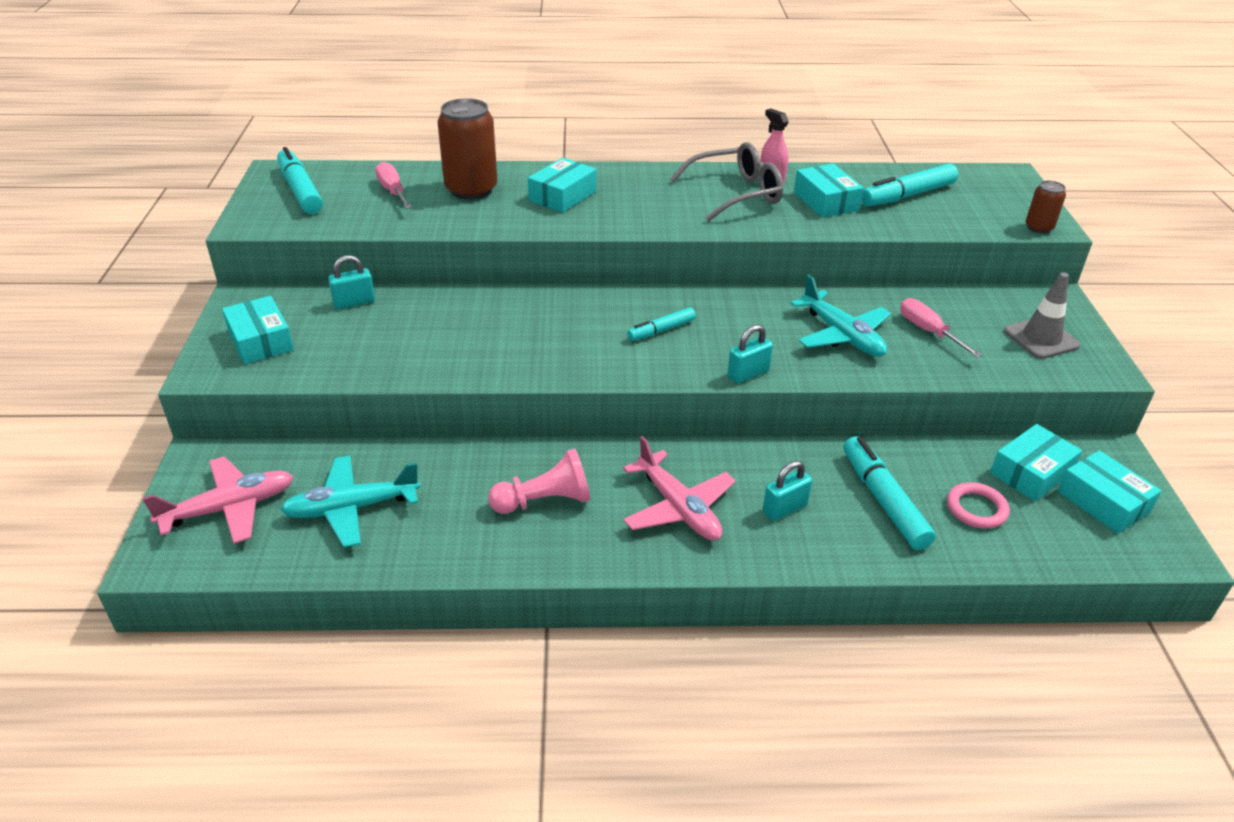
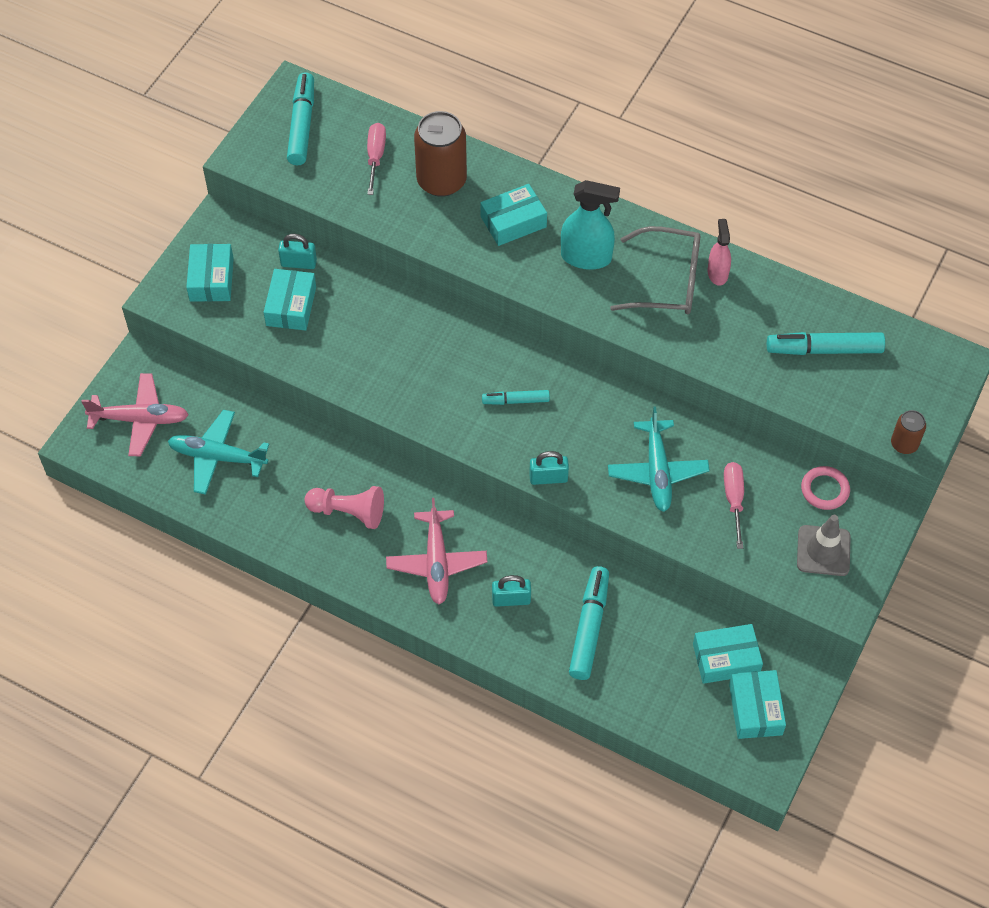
camera: 30 degrees right, 20 degrees up
turquoise box [794,164,864,217] -> turquoise box moved to [264,269,316,331]
pink ring [947,482,1010,529] -> pink ring moved to [801,466,850,510]
none -> turquoise spray bottle [561,180,620,270]

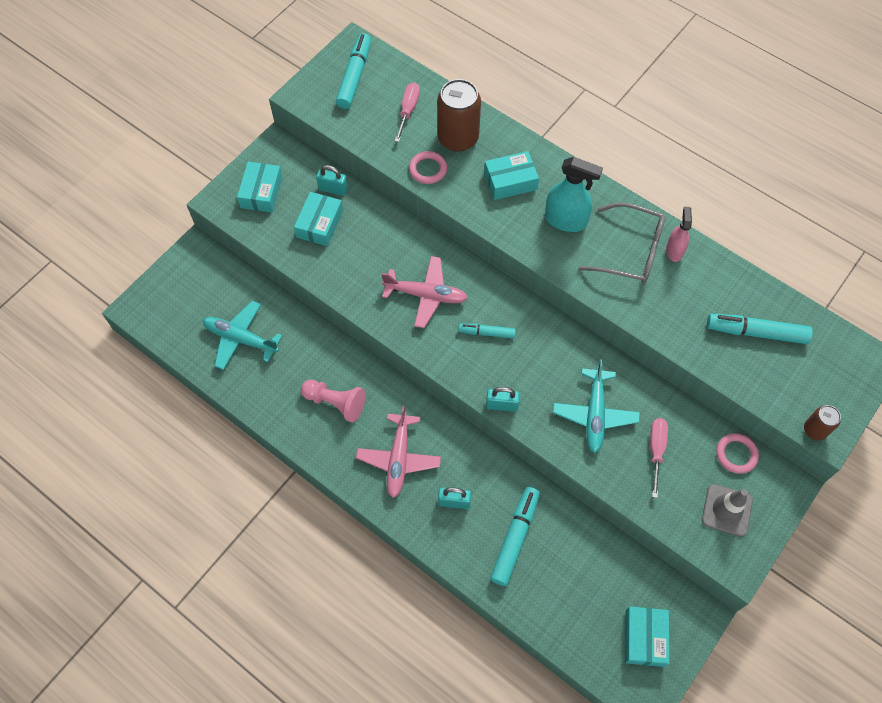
camera: 10 degrees right, 5 degrees up
pink plane [81,373,189,456] -> pink plane moved to [381,256,468,328]
turquoise box [693,624,763,684] -> none
none -> pink ring [409,151,447,184]

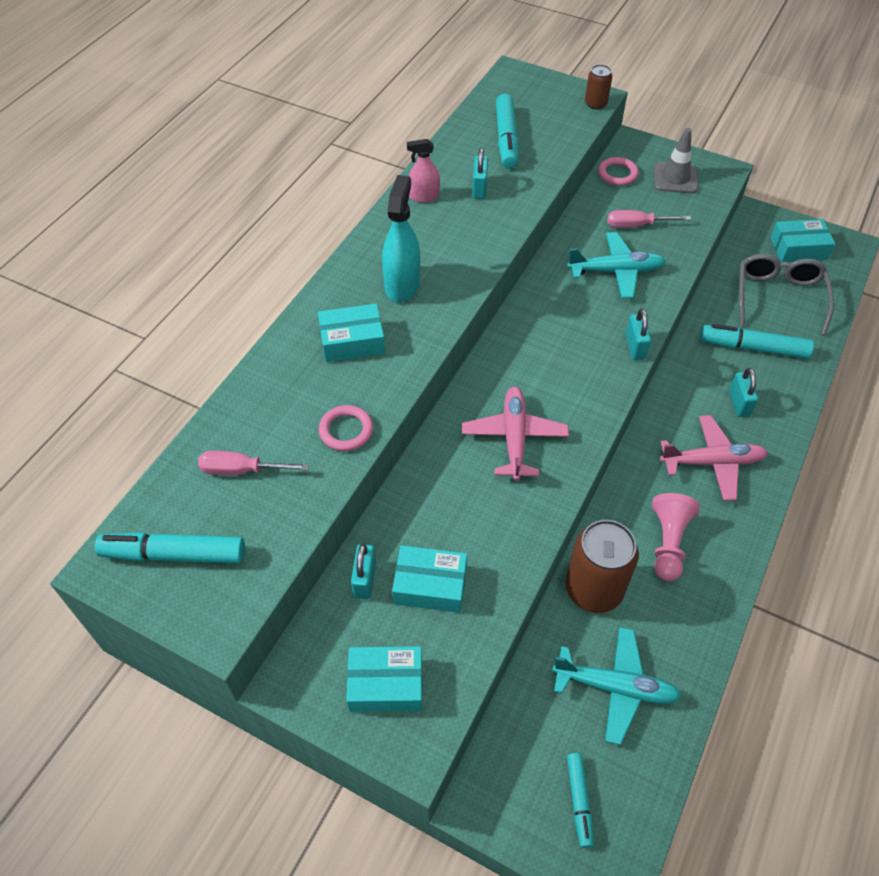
camera: 100 degrees left, 10 degrees down
turquoise plane [203,301,283,370] -> turquoise plane turned 90 degrees counterclockwise [552,627,682,745]
brown can [437,79,481,152] -> brown can moved to [565,520,639,613]
turquoise marker [458,323,516,339] -> turquoise marker moved to [567,753,594,848]
turquoise box [484,151,539,200] -> turquoise box turned 75 degrees counterclockwise [318,304,385,362]
grey glasses [578,202,666,284] -> grey glasses moved to [739,254,834,335]
none -> turquoise padlock [472,148,488,199]

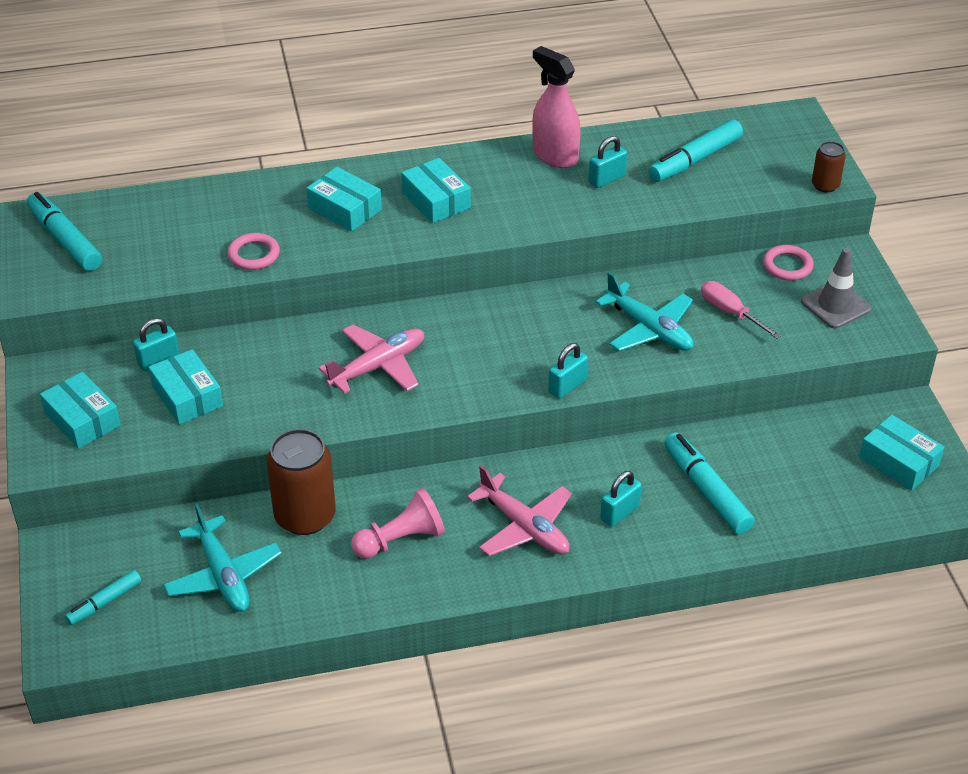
camera: 50 degrees right, 10 degrees down
pink screwdriver [198,451,309,475] -> none
turquoise spray bottle [382,175,420,302] -> turquoise box [401,158,471,223]
pink spray bottle [407,139,440,203] -> pink spray bottle [532,46,581,168], size x1.62
grey glasses [739,254,834,335] -> none

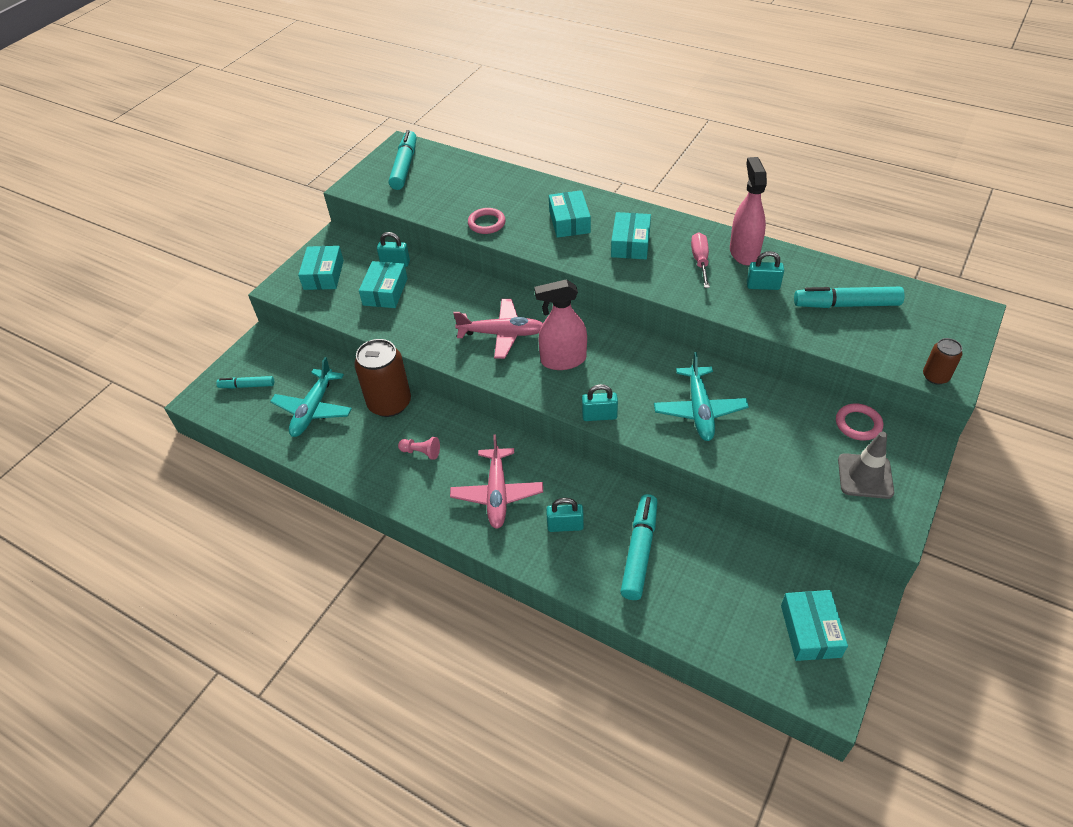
camera: 45 degrees right, 5 degrees up
pink pawn [351,488,445,559] -> pink pawn [398,437,440,460], size x0.59
pink screwdriver [701,281,781,339] -> pink screwdriver moved to [691,232,710,288]
none -> pink spray bottle [534,279,587,370]

